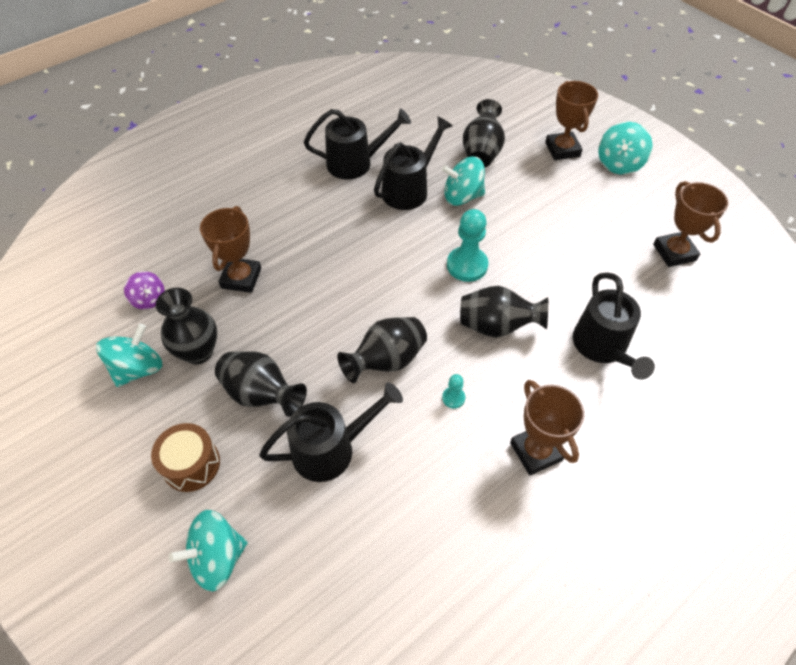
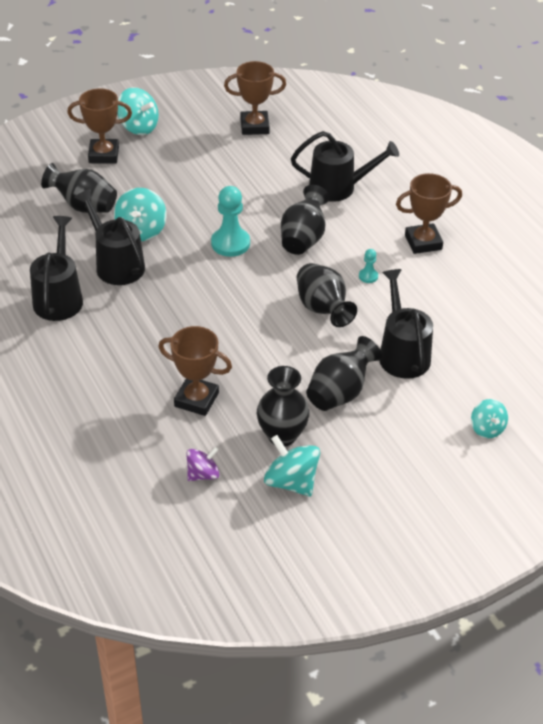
camera: 80 degrees left, 10 degrees down
brown drum [151,423,220,492] -> none
turquoise spinning top [169,510,248,591] -> turquoise spinning top [471,399,508,438], size x0.64

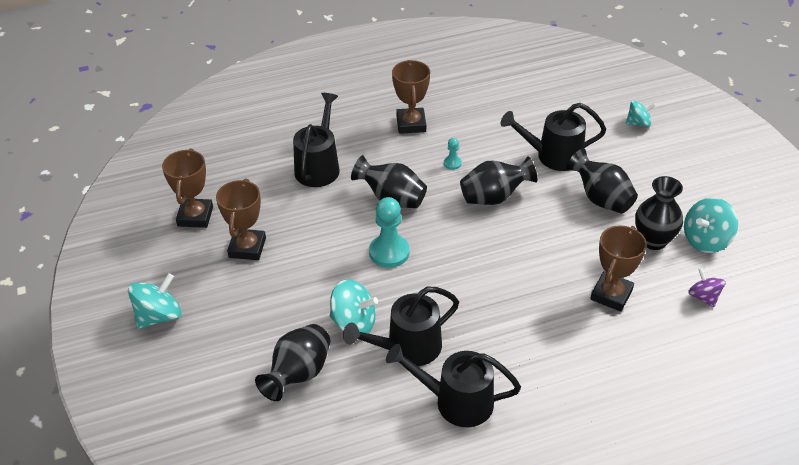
camera: 80 degrees left, 0 degrees up
brown trophy [67,88,132,163] -> brown trophy moved to [216,178,266,260]

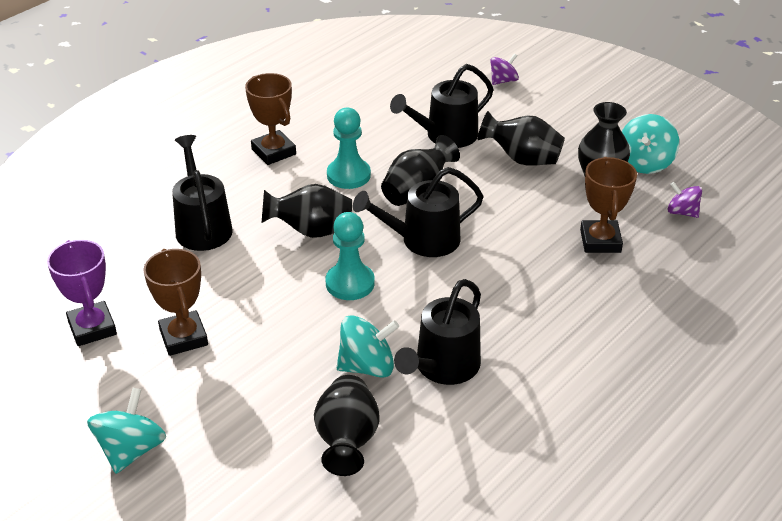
camera: 30 degrees left, 5 degrees down
brown trophy [162,148,213,228] -> purple trophy [47,240,117,346]
black watering can [386,344,521,427] -> black watering can moved to [353,167,484,257]
turquoise pawn [444,138,462,170] -> turquoise pawn [327,108,371,189], size x2.06
turquoise spinning top [626,100,656,127] -> purple spinning top [490,53,519,85]

